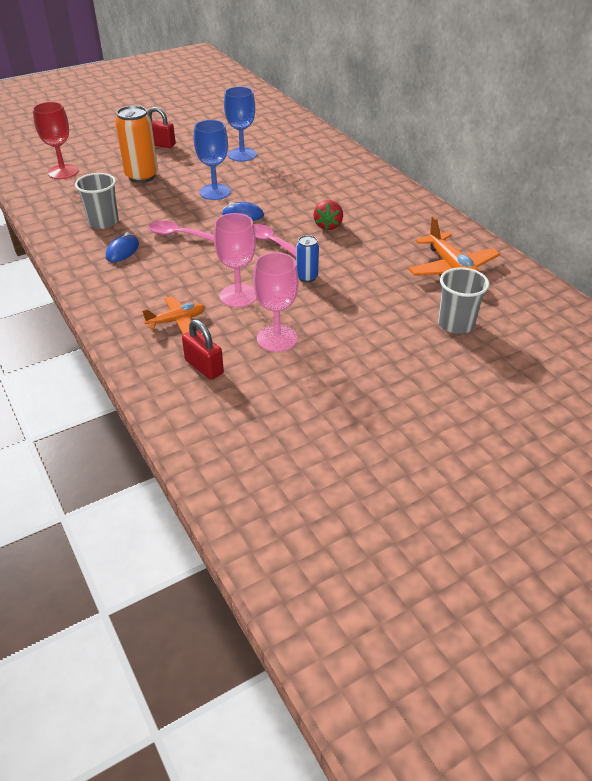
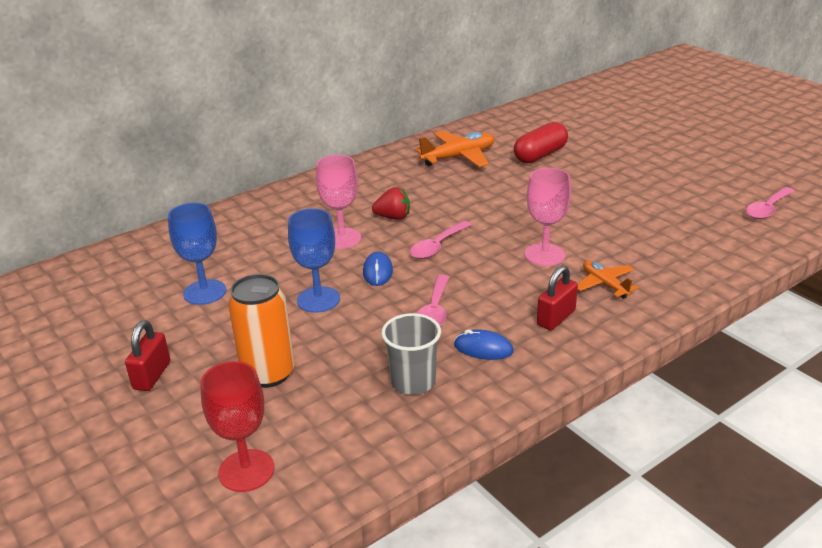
camera: 95 degrees left, 10 degrees down
red padlock [182,319,224,380] -> red padlock moved to [537,265,578,330]
pink goblet [253,252,299,352] -> pink goblet moved to [316,155,361,249]
blue can [296,235,319,282] -> none
grey cup [438,267,489,334] -> red capsule [514,122,568,163]
none -> pink spoon [746,187,794,219]

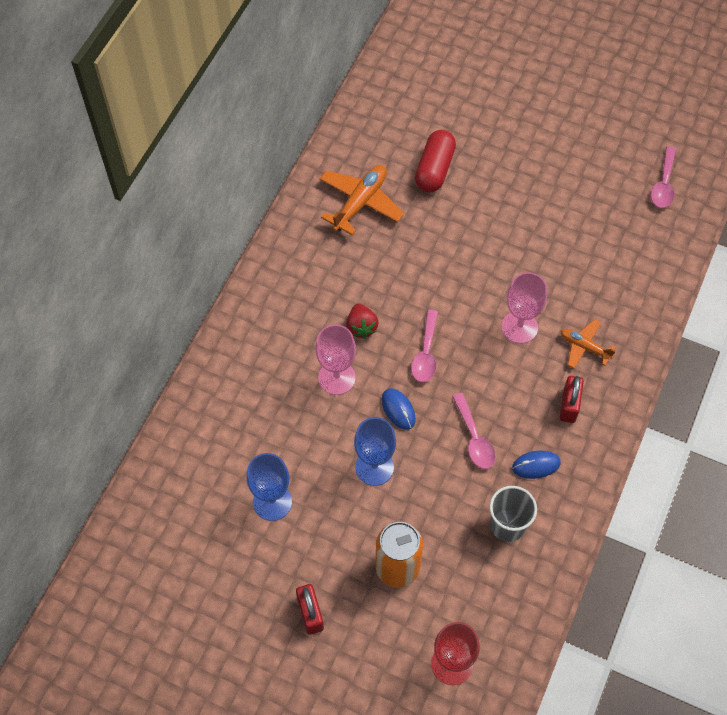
camera: 30 degrees left, 30 degrees up
red strawberry [372,187,410,220] -> red strawberry turned 105 degrees clockwise [346,304,379,339]

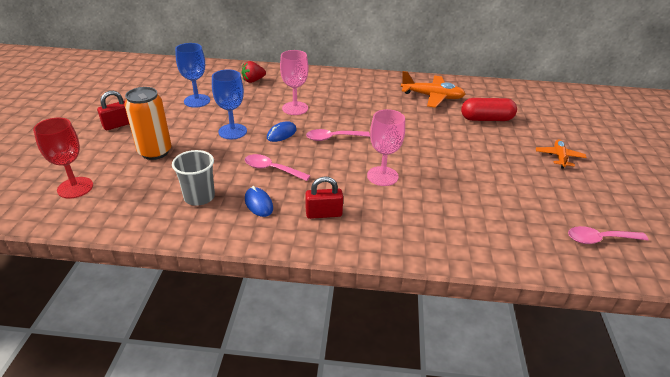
camera: 70 degrees right, 25 degrees down
red strawberry [346,304,379,339] -> red strawberry moved to [242,61,266,83]
pink spoon [452,393,495,469] -> pink spoon turned 60 degrees clockwise [245,154,310,181]
orange plane [561,319,616,369] -> orange plane moved to [536,139,587,169]

